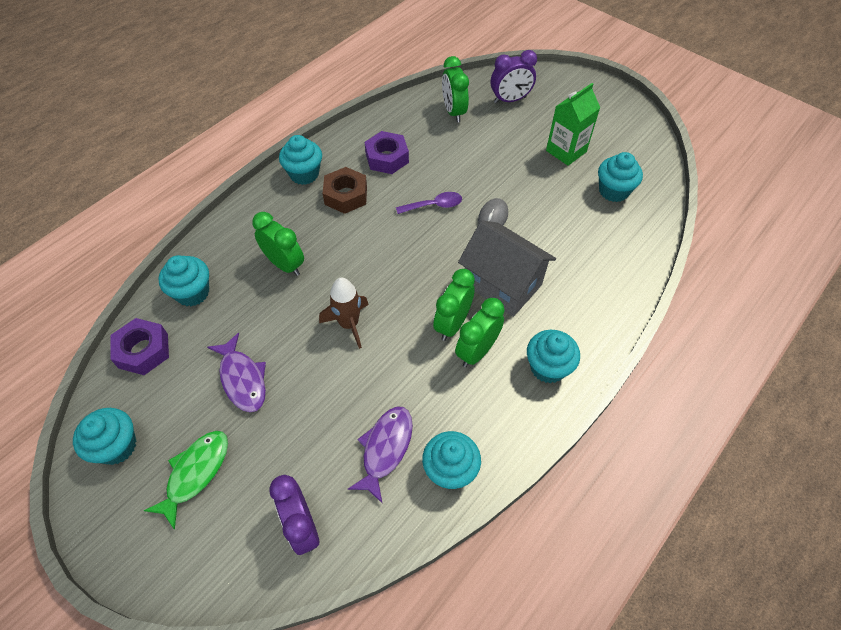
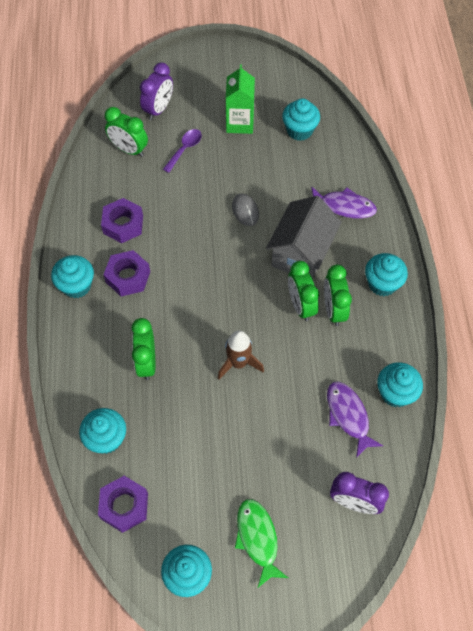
camera: 45 degrees left, 5 degrees up
purple fish [207,333,266,412] -> purple fish moved to [311,186,377,219]
green clock [252,212,304,276] -> green clock turned 90 degrees counterclockwise [131,318,155,380]
brown nut [322,167,367,214] -> purple nut [103,250,150,296]
purple spoon [396,192,462,214] -> purple spoon moved to [163,129,202,173]
grey house [458,220,556,317] -> grey house turned 60 degrees counterclockwise [266,196,342,279]

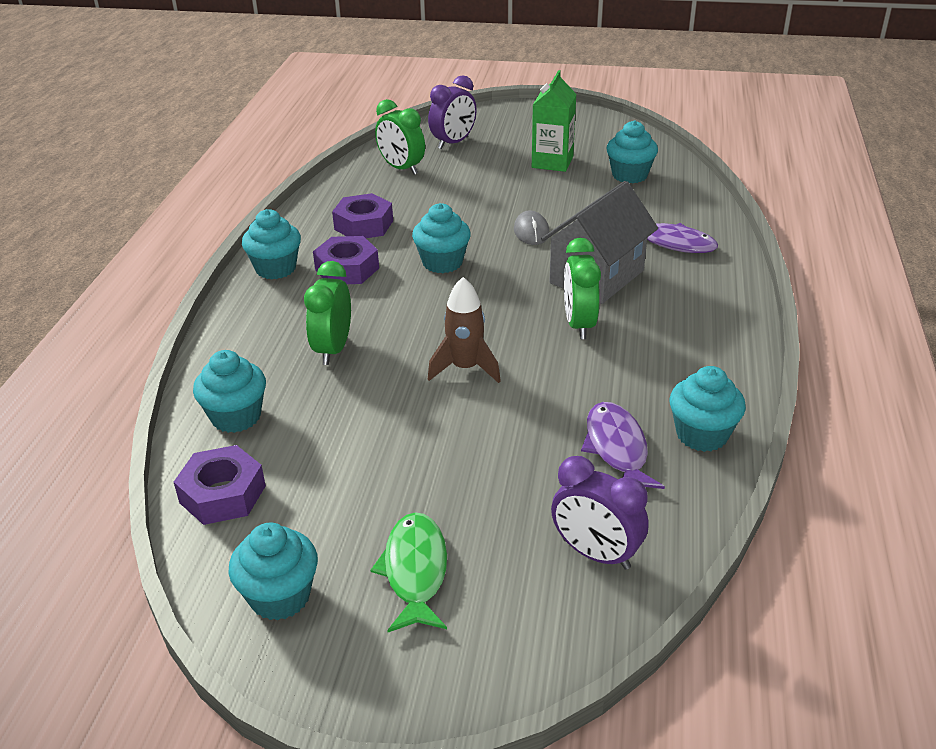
camera: 15 degrees right, 25 degrees down
purple spoon [163,129,202,173] -> none
green clock [324,265,352,326] -> none
turquoise cupcake [365,253,408,296] -> turquoise cupcake moved to [412,203,471,273]

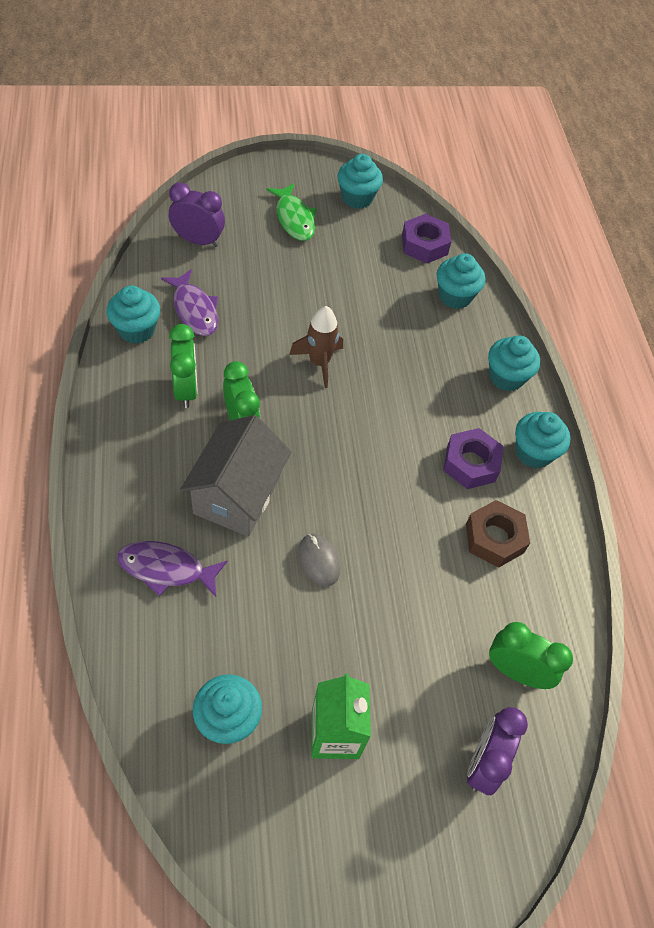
camera: 155 degrees right, 20 degrees up
green clock [304,261,351,365] -> green clock moved to [169,324,198,408]
purple nut [332,193,393,238] -> brown nut [466,500,530,567]
turquoise cupcake [412,203,471,273] -> turquoise cupcake moved to [488,335,540,392]

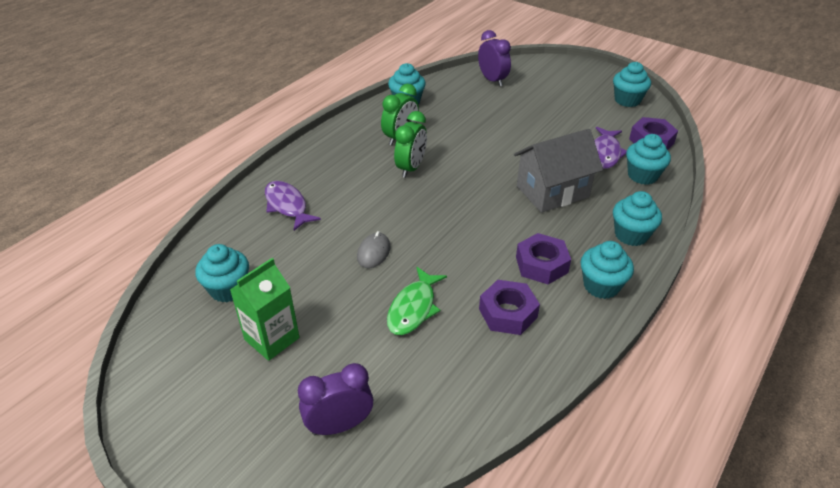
camera: 50 degrees right, 15 degrees down
purple fish [161,269,218,336] -> purple fish moved to [594,127,627,169]
grey house [180,415,292,537] -> grey house moved to [514,129,603,213]
green fish [266,183,317,241] -> green fish moved to [387,267,447,335]
brown rocket [289,306,343,388] -> none
brown nut [466,500,530,567] -> purple nut [479,280,540,335]
green clock [489,622,573,689] -> none

